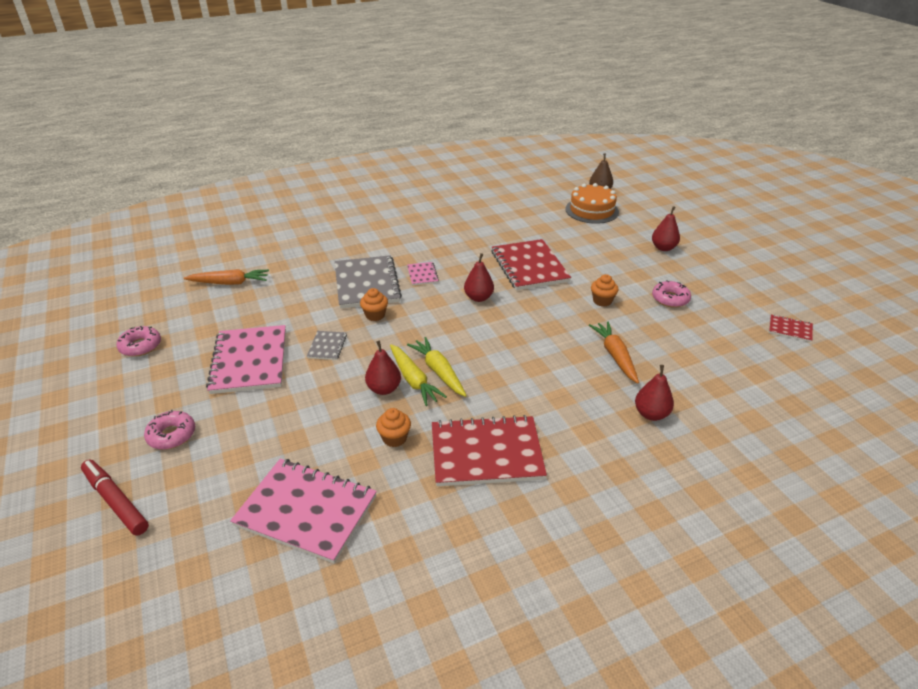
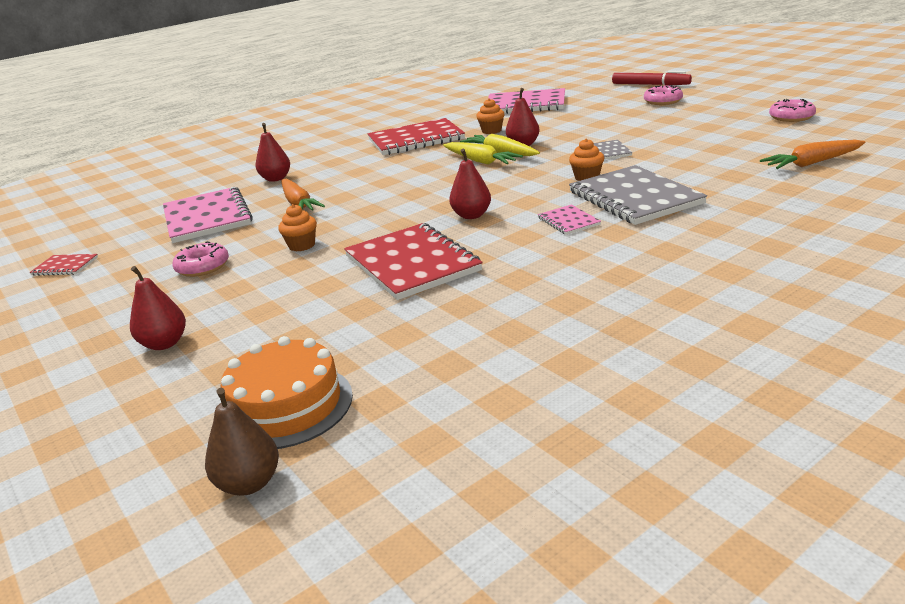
camera: 170 degrees right, 10 degrees down
pink notebook [206,325,286,394] -> pink notebook moved to [163,187,253,243]

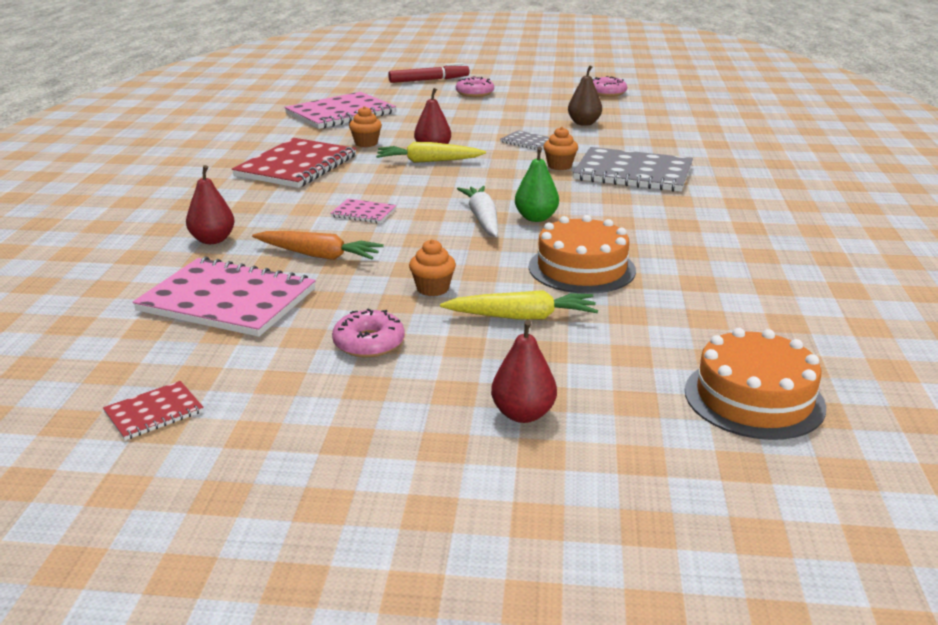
camera: 50 degrees left, 0 degrees up
brown pear [205,388,279,496] -> brown pear moved to [568,65,602,126]
red notebook [344,223,483,300] -> orange cake [529,215,636,294]
yellow carrot [443,142,523,165] -> yellow carrot moved to [440,290,598,320]
red pear [449,149,491,219] -> green pear [515,147,559,222]
pink notebook [538,205,601,235] -> pink notebook moved to [330,199,397,223]
orange carrot [760,140,866,169] -> none
none -> white carrot [457,186,498,237]

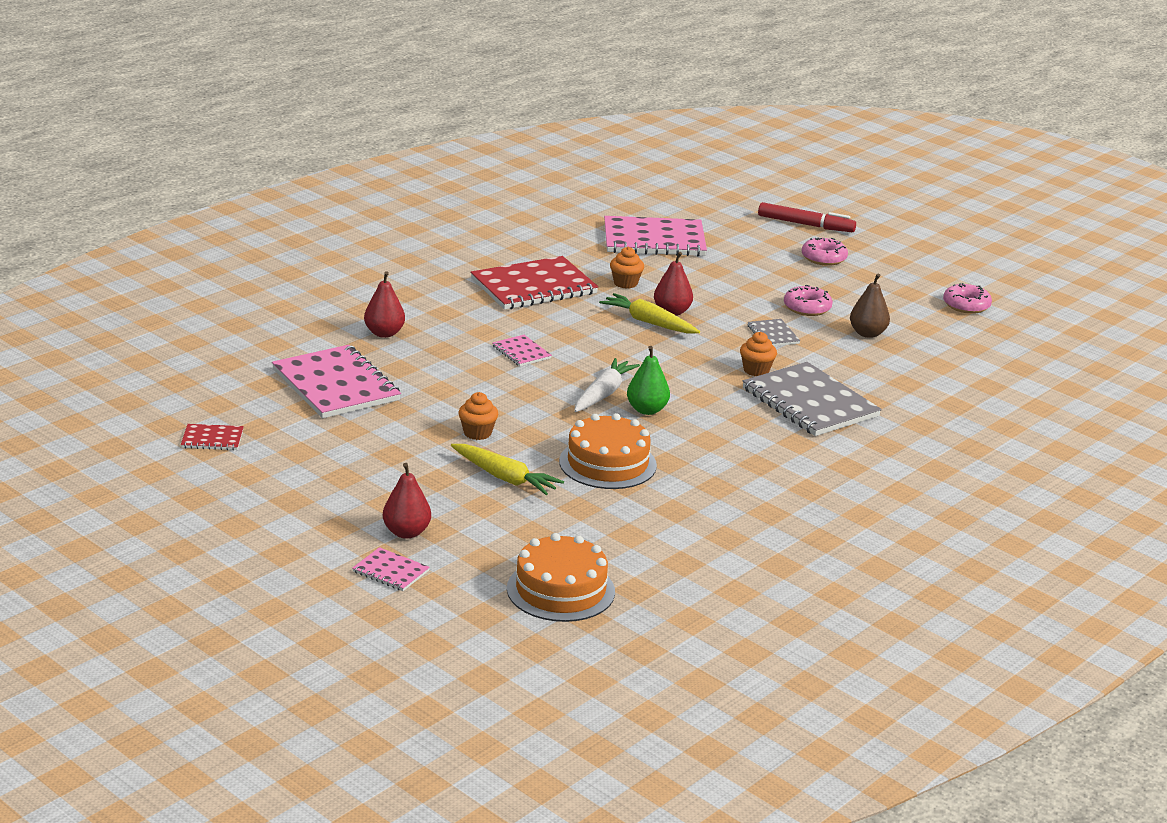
camera: 35 degrees right, 0 degrees up
orange carrot [252,231,384,260] -> none
pink donut [332,309,405,357] -> pink donut moved to [784,285,833,316]
none -> pink notebook [352,547,430,591]

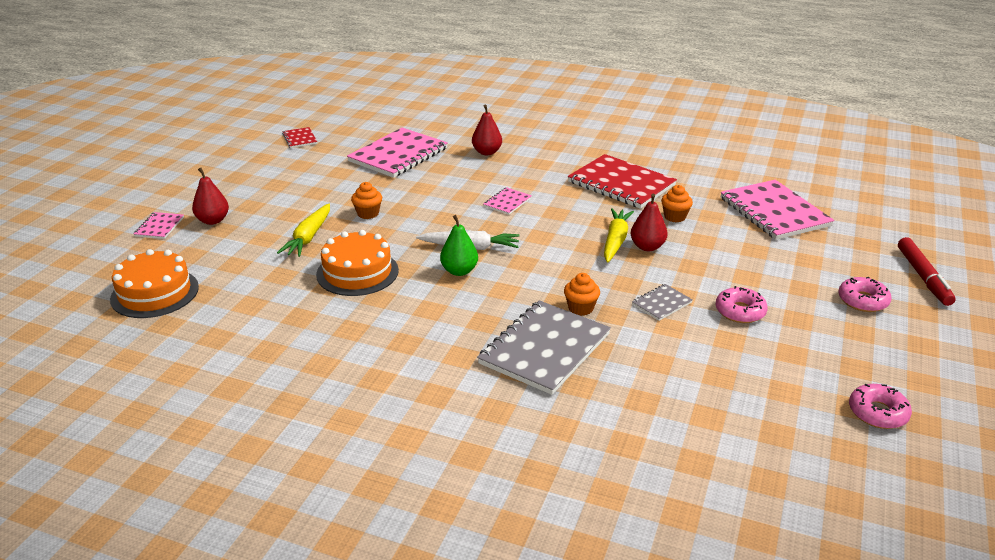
camera: 70 degrees right, 5 degrees up
brown pear [850,273,890,338] -> none

